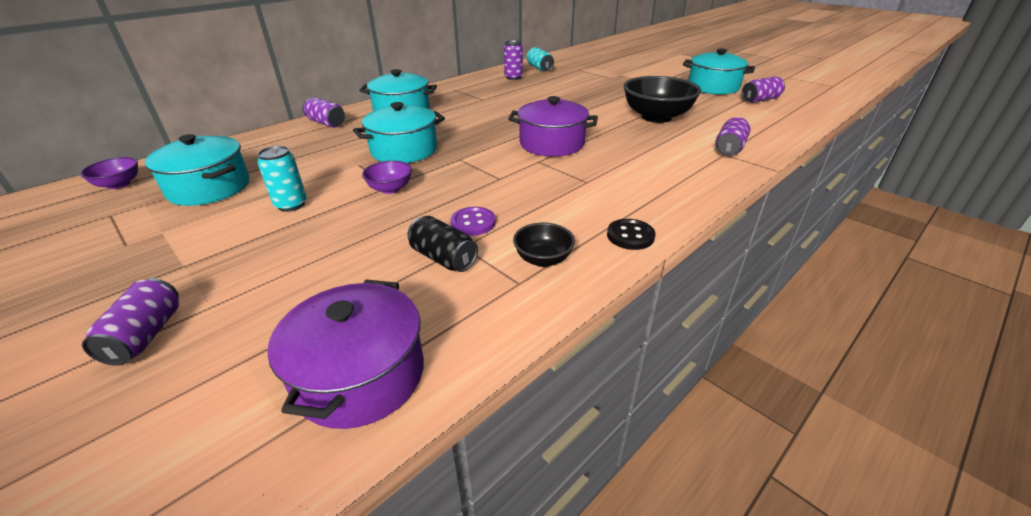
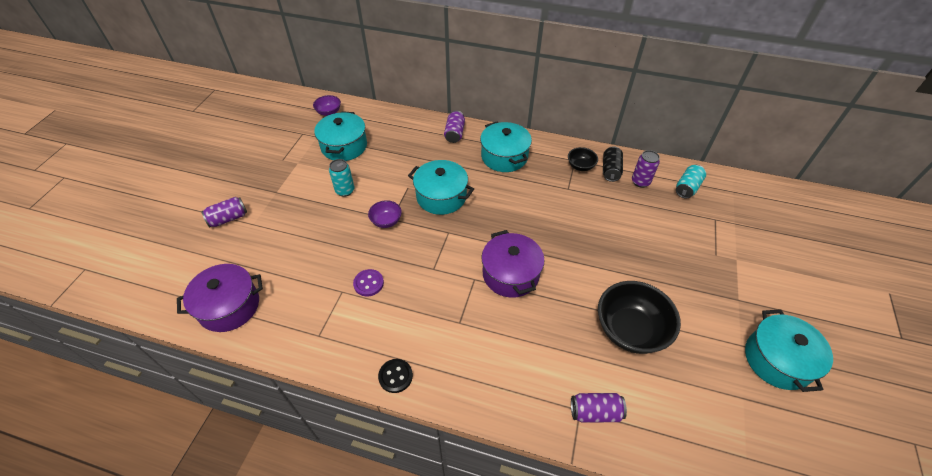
camera: 60 degrees right, 15 degrees up
black can [407,216,478,272] -> black can moved to [603,146,623,182]
black bowl [513,222,575,267] -> black bowl moved to [568,147,598,171]
purple can [742,76,785,103] -> none

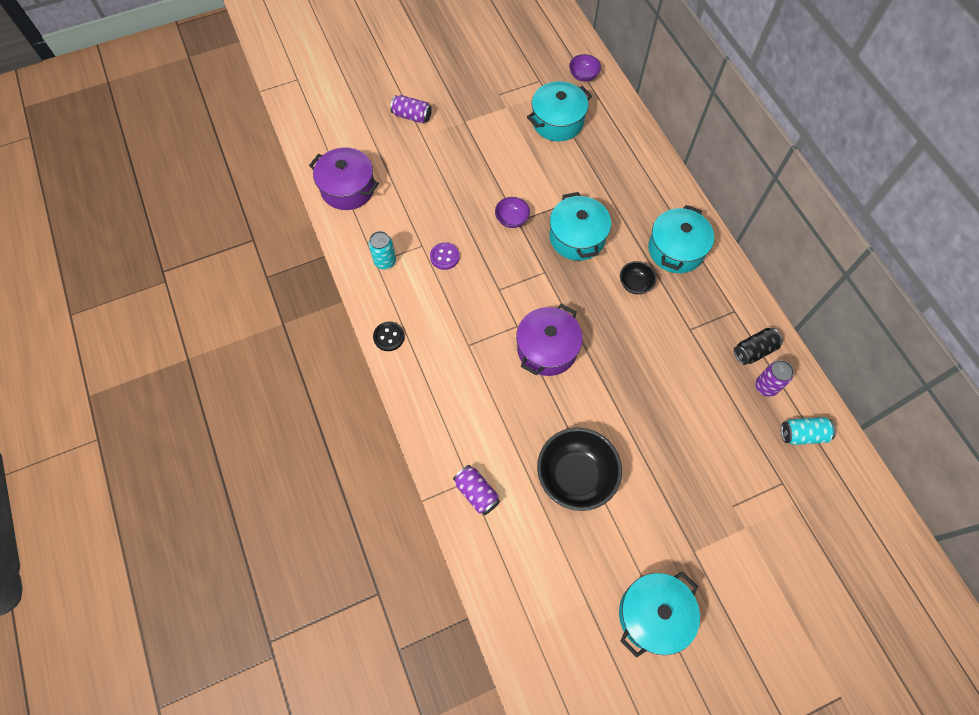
camera: 50 degrees right, 15 degrees up
turquoise can [329,159,355,197] -> turquoise can moved to [369,231,396,269]
purple can [444,111,465,143] -> none
black bowl [568,147,598,171] -> black bowl moved to [620,261,657,294]

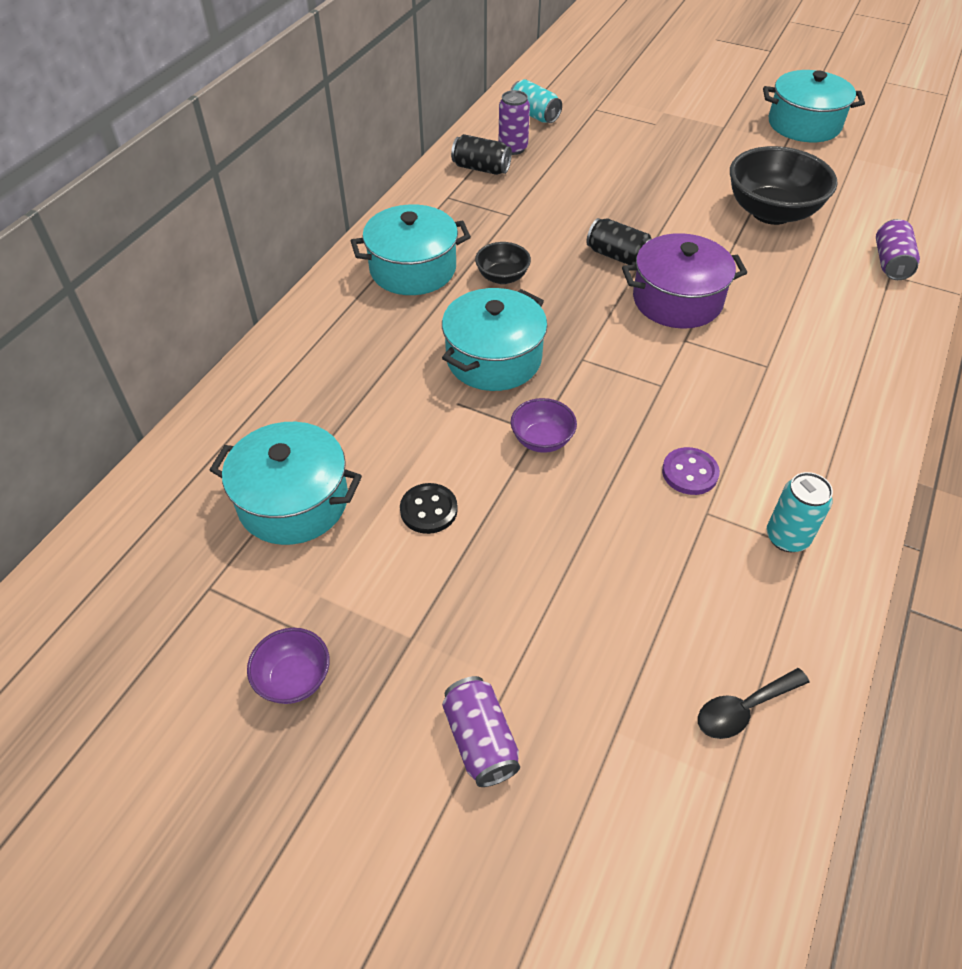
camera: 130 degrees left, 15 degrees down
purple pot [309,148,379,210] -> black spoon [698,668,810,739]
black button [373,321,405,351] -> black button moved to [400,483,458,534]
purple bowl [569,54,601,82] -> purple bowl moved to [247,628,330,704]
none -> black can [586,218,651,265]

